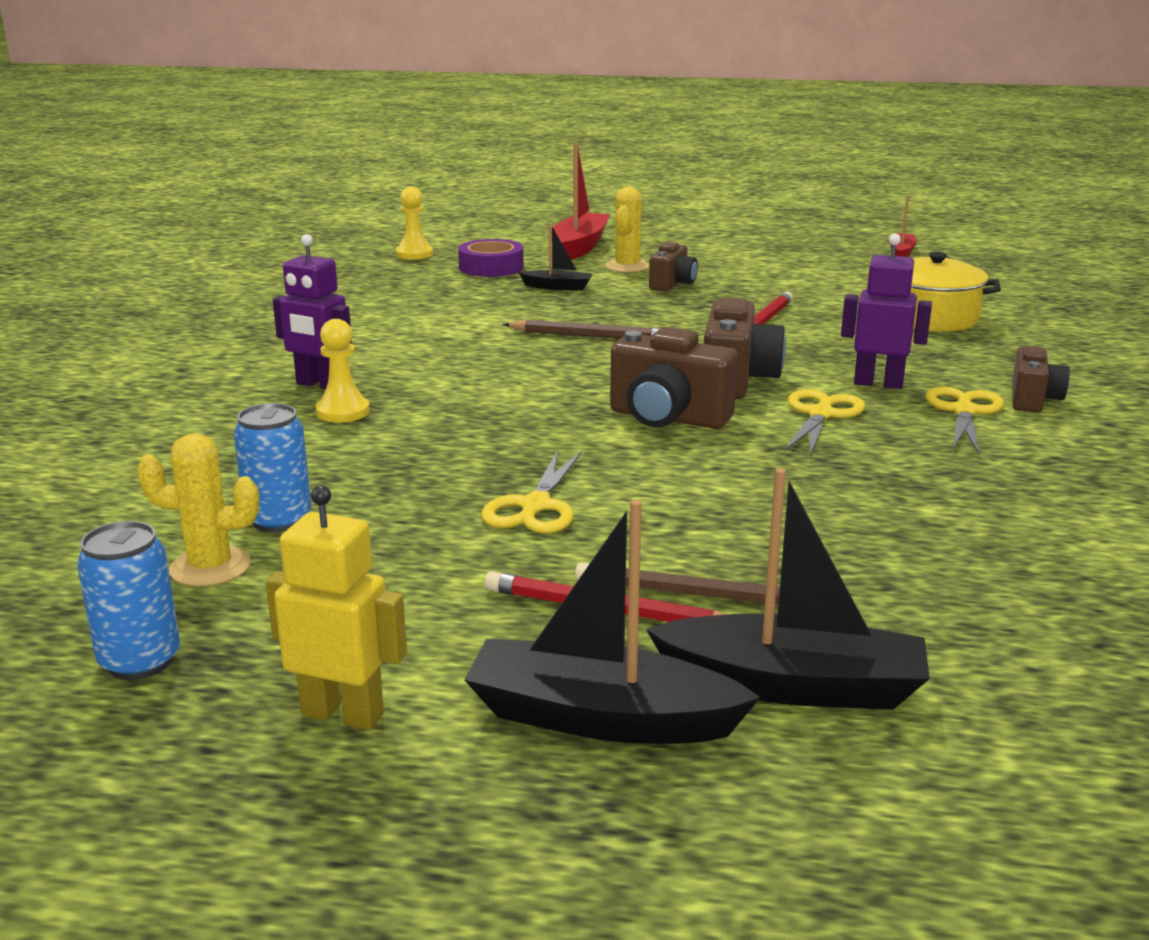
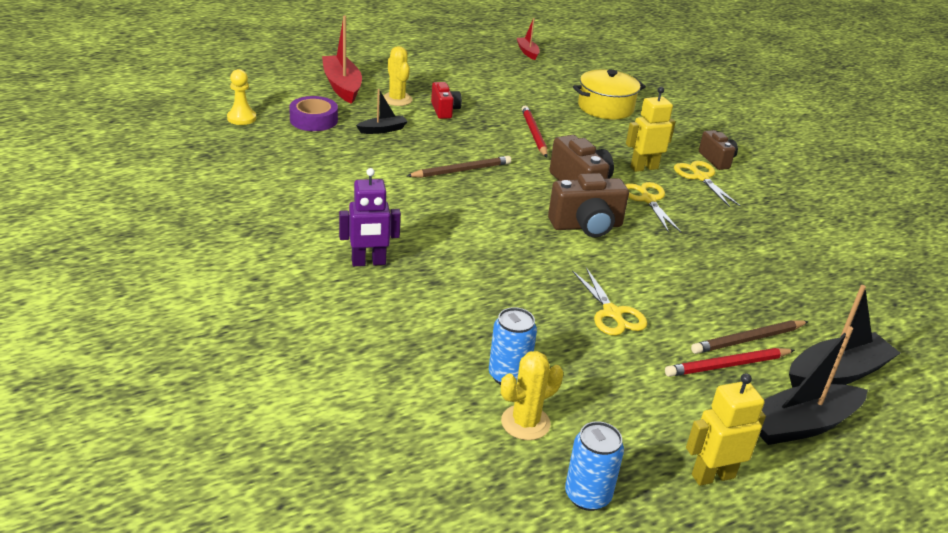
camera: 40 degrees left, 10 degrees up
yellow pawn [316,319,370,422] -> none
brown camera [649,242,698,291] -> red camera [431,82,462,119]
purple robot [841,234,932,389] -> yellow robot [626,87,675,172]

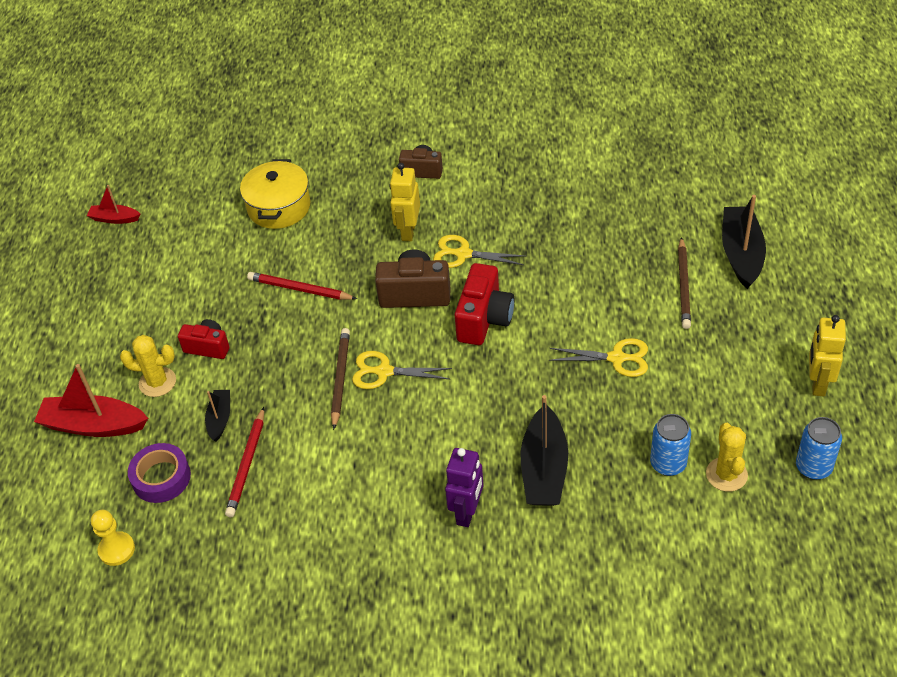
camera: 55 degrees left, 15 degrees up
brown camera [548,173,629,237] -> red camera [455,263,514,345]
red pencil [665,348,795,377] -> red pencil moved to [225,407,264,517]
yellow scissors [674,161,741,207] -> yellow scissors moved to [352,351,452,389]
black boat [759,326,868,445] -> black boat moved to [521,395,568,506]

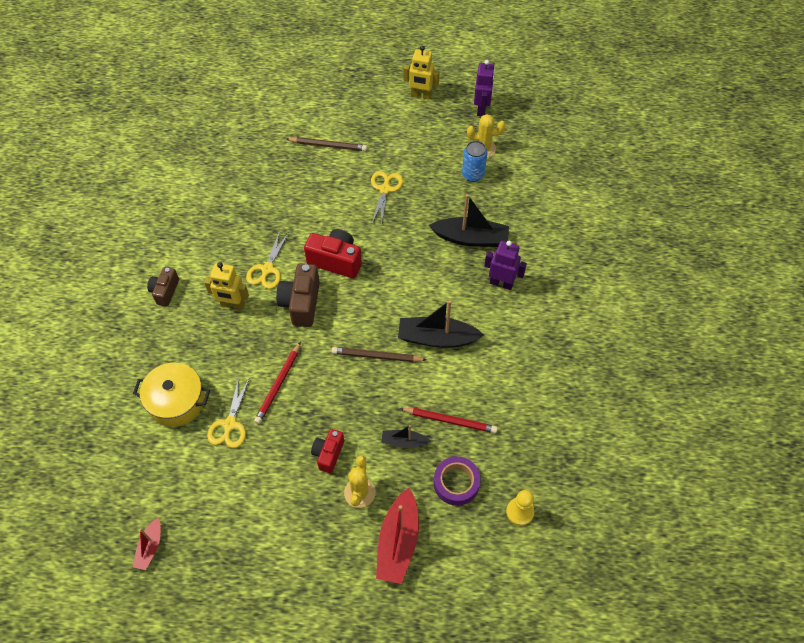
camera: 90 degrees left, 10 degrees up
yellow scissors [352,351,452,389] -> yellow scissors moved to [207,377,250,448]
black boat [722,195,766,289] -> black boat moved to [398,300,484,348]
blue can [796,417,842,480] -> purple robot [474,60,495,116]

